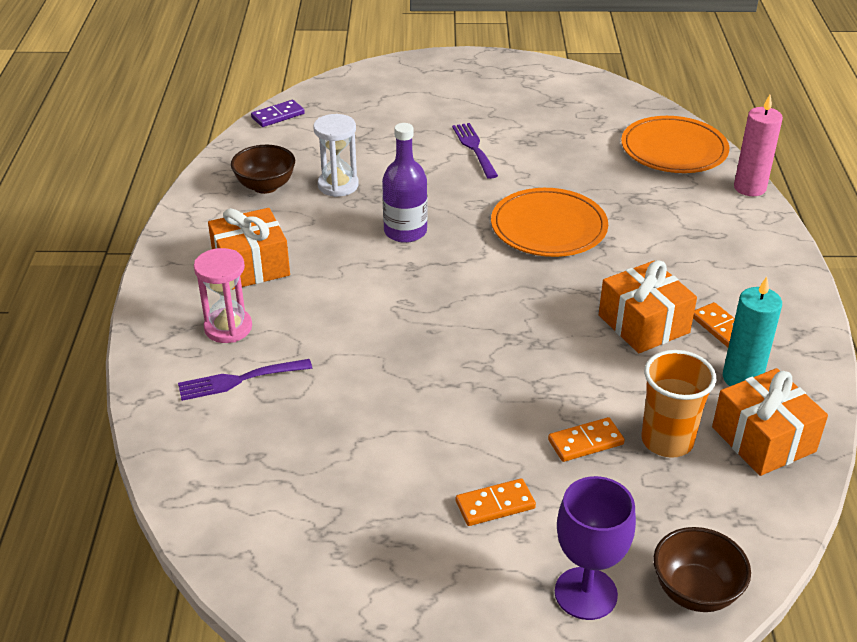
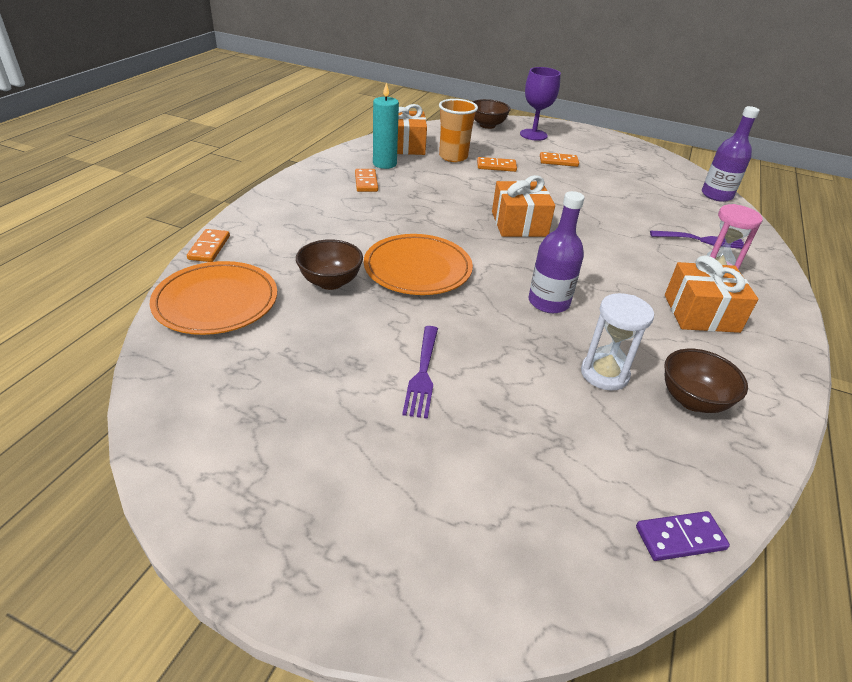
camera: 160 degrees left, 0 degrees up
orange gift [599,260,697,353] -> orange gift moved to [492,175,555,237]
pink candle [734,95,783,196] -> orange domino [187,229,230,262]
none -> brown bowl [296,239,363,290]
none -> purple bottle [702,106,760,202]

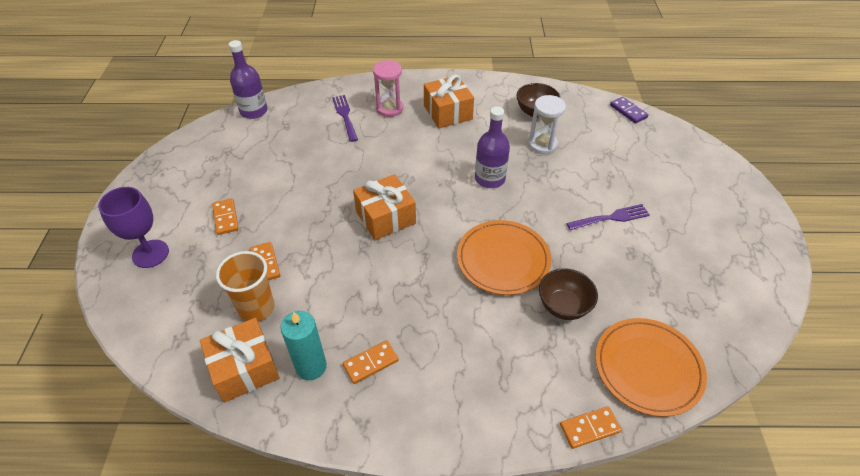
camera: 110 degrees left, 10 degrees up
brown bowl [472,99,511,129] -> none

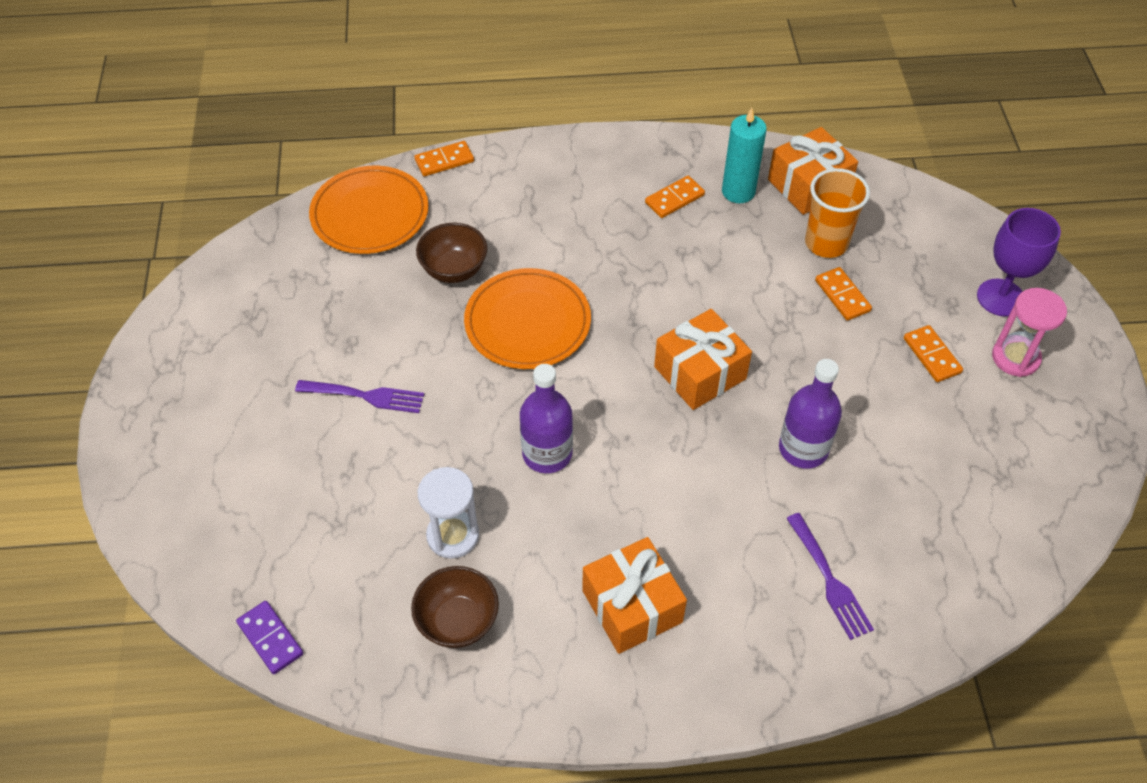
camera: 175 degrees right, 5 degrees up
purple bottle [229,40,267,119] -> purple bottle moved to [779,359,842,469]
pink hourglass [373,60,403,117] -> pink hourglass moved to [992,288,1067,377]
purple fork [566,204,650,230] -> purple fork turned 150 degrees counterclockwise [295,380,424,413]

